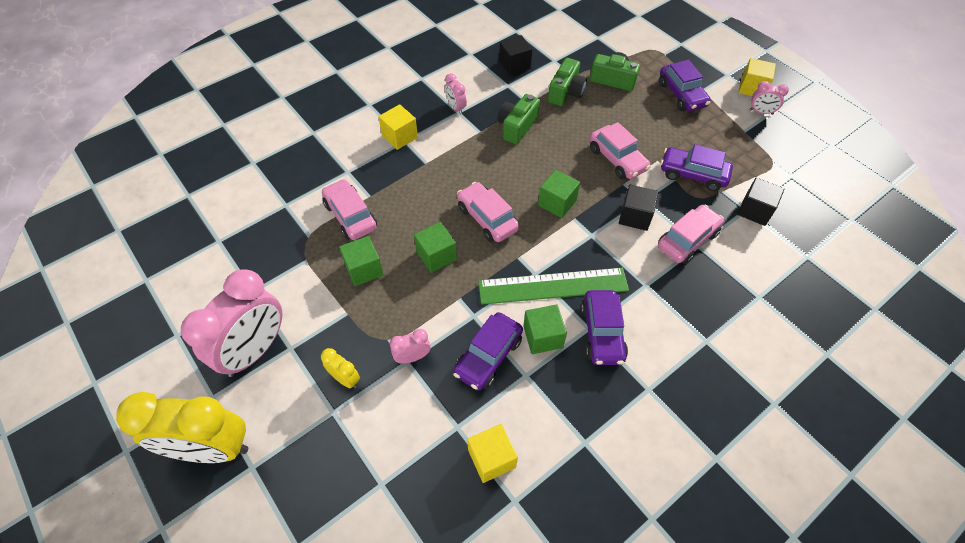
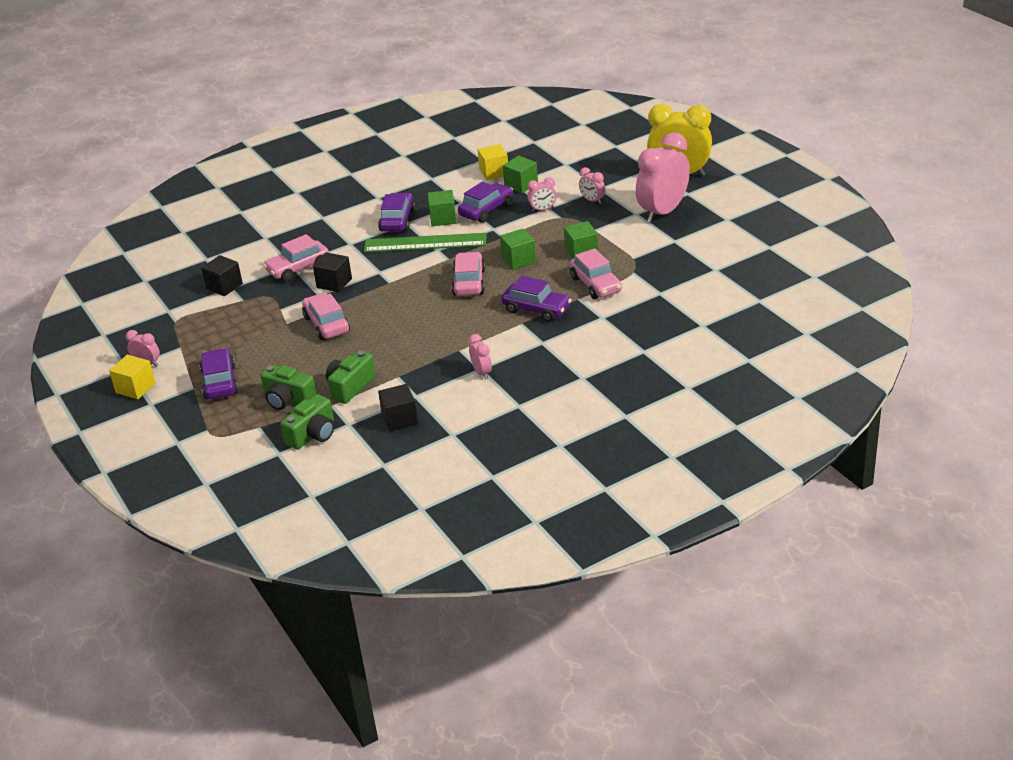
camera: 170 degrees left, 20 degrees down
yellow clock [321,348,360,388] -> pink clock [579,167,605,204]
yellow cube [378,104,418,150] -> none
pink car [457,182,519,242] -> pink car turned 150 degrees counterclockwise [452,252,485,296]
green camera [497,94,540,145] -> green camera moved to [280,394,334,450]
green cube [538,170,580,218] -> green cube moved to [503,156,538,193]
purple car [661,144,733,191] -> purple car moved to [501,276,572,322]

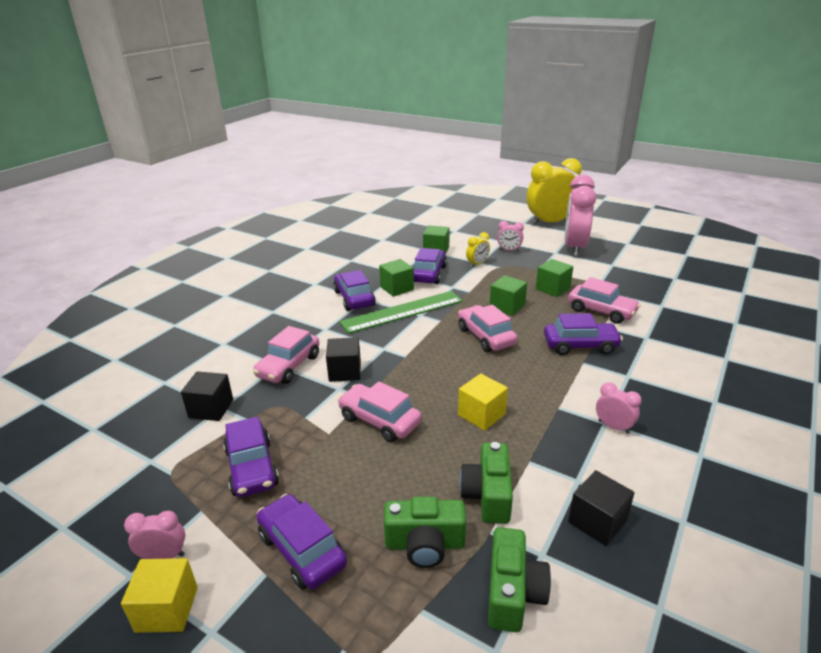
camera: 30 degrees left, 5 degrees down
yellow cube [478,144,508,180] -> yellow cube moved to [458,373,508,431]
pink clock [528,177,557,212] -> yellow clock [466,232,490,267]
none -> purple car [223,417,279,497]

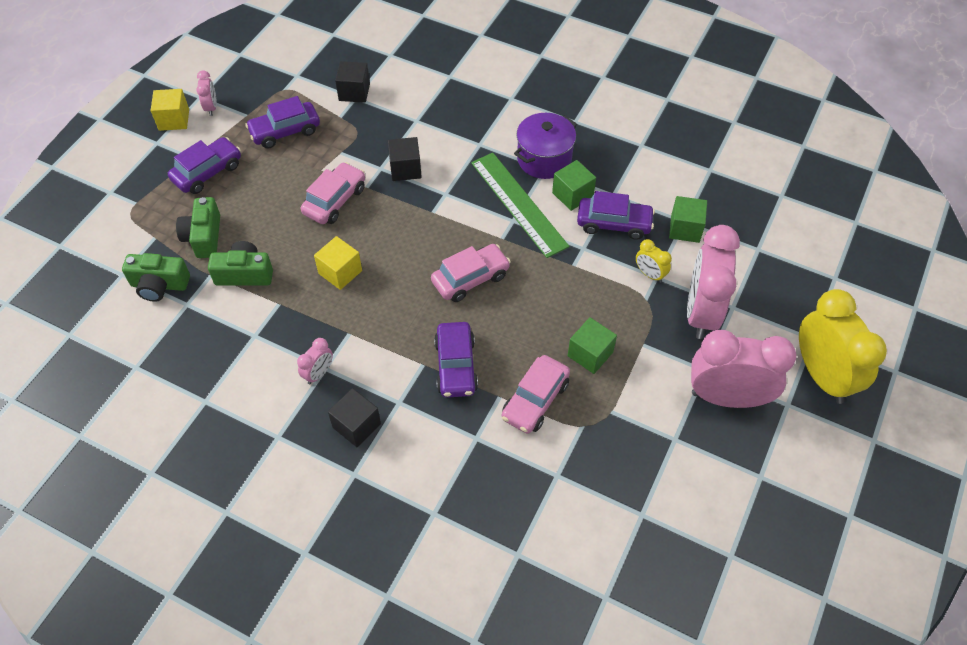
camera: 85 degrees right, 25 degrees up
pink car [253,326,320,384] -> none
purple car [333,270,376,311] -> purple pot [514,113,577,179]
green cube [490,275,527,316] -> none
pink clock [497,221,524,252] -> pink clock [687,225,740,339], size x2.26
black cube [568,470,634,546] -> black cube moved to [328,388,381,447]

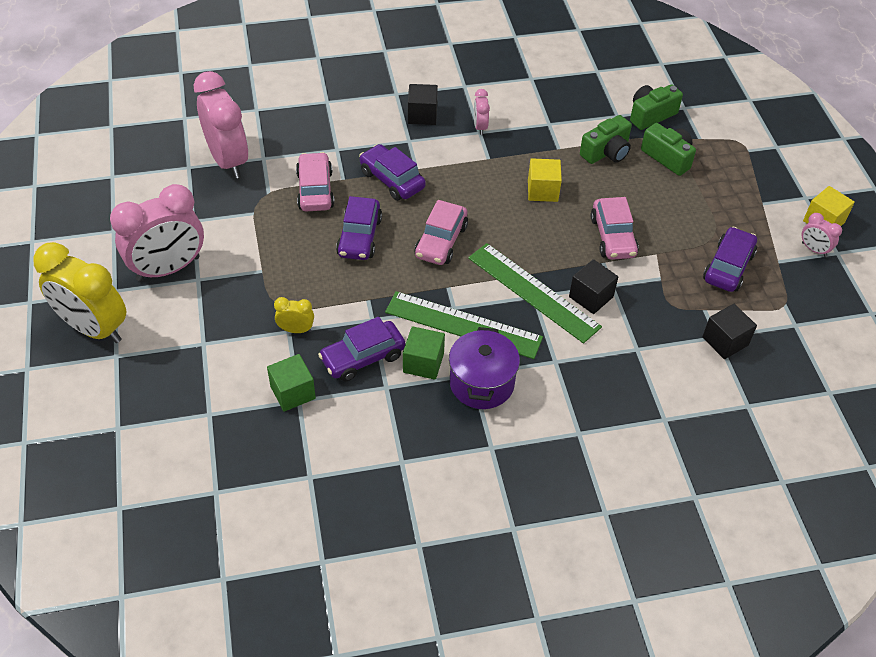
camera: 140 degrees right, 5 degrees down
purple car [168,137,241,194] -> purple car moved to [336,196,382,260]
green cube [568,317,617,374] -> none
pink clock [687,225,740,339] -> pink clock moved to [194,71,248,179]
none -> green ruler [468,243,602,344]

